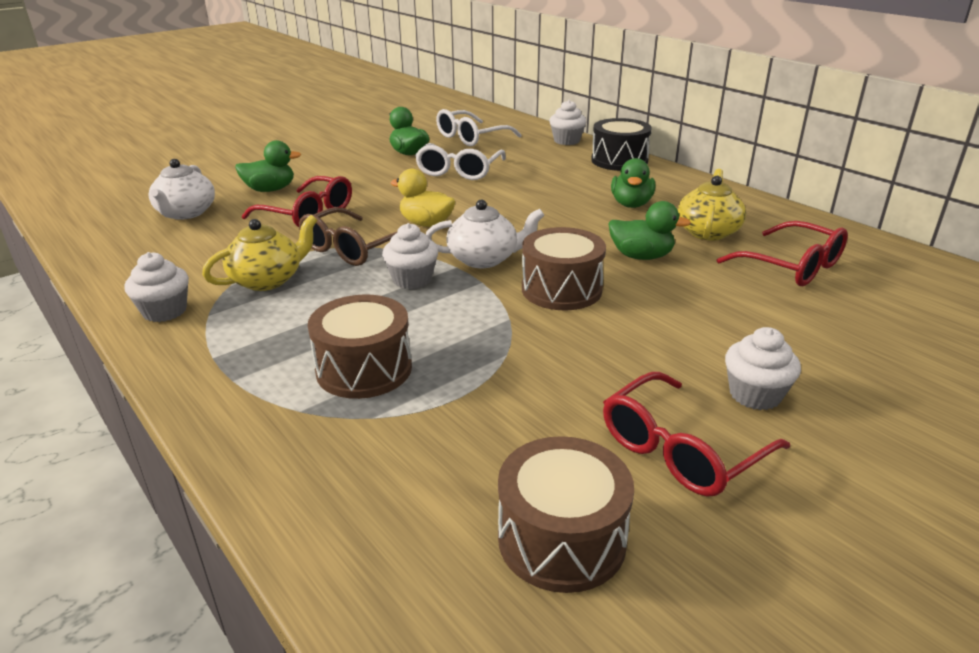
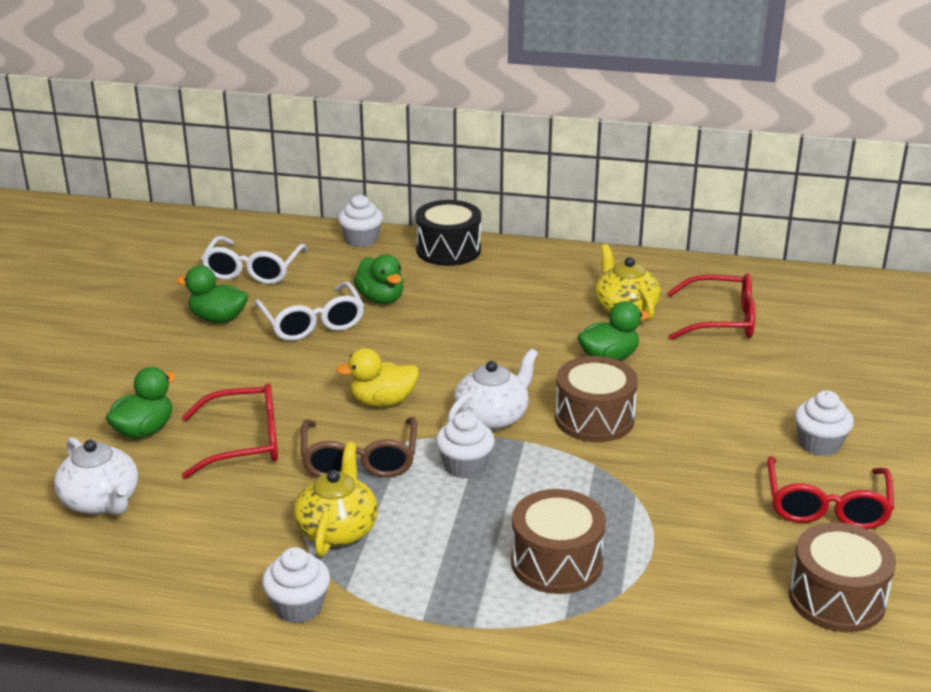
camera: 40 degrees left, 0 degrees up
green duck [611,158,655,208] -> green duck moved to [354,254,404,304]

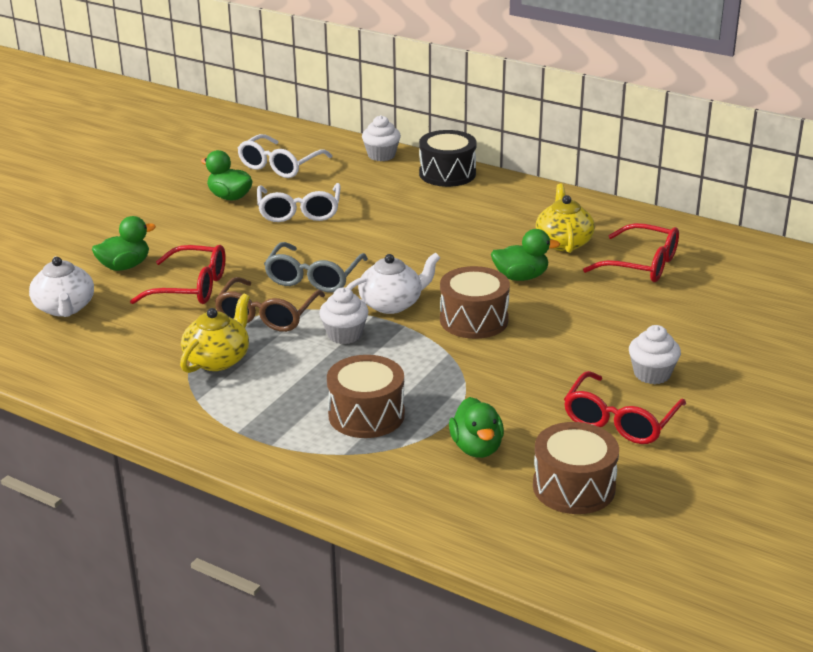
camera: 20 degrees right, 0 degrees up
white cupcake [262,547,330,624] -> none
yellow duck [336,348,419,407] -> grey glasses [264,242,368,293]
green duck [354,254,404,304] -> green duck moved to [449,397,504,458]

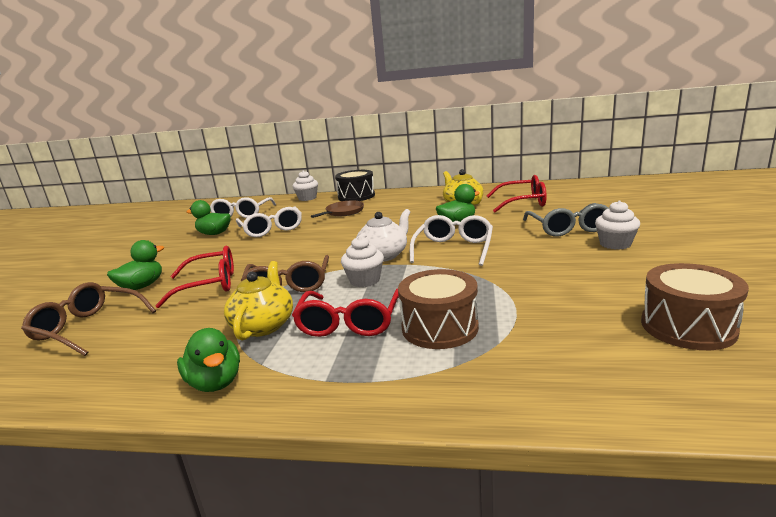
camera: 20 degrees left, 10 degrees down
white teapot [29,256,94,317] -> brown glasses [21,282,156,356]
grey glasses [264,242,368,293] -> grey glasses moved to [523,203,609,236]
brown drum [440,266,510,339] -> white glasses [410,215,493,266]
green duck [449,397,504,458] -> green duck moved to [177,328,240,392]
red glasses [564,371,686,444] -> red glasses moved to [292,288,399,337]
none -> brown pan [311,200,364,218]

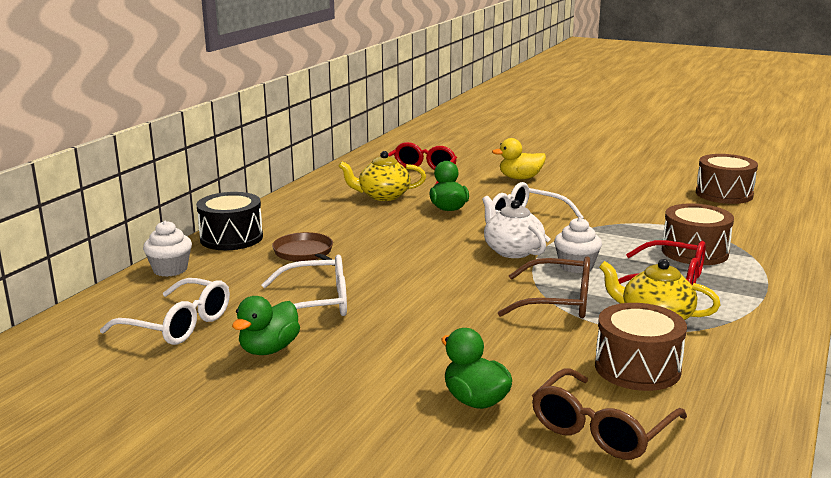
camera: 75 degrees left, 0 degrees up
red glasses [155,246,234,308] -> none
green duck [177,328,240,392] -> none
grey glasses [523,203,609,236] -> yellow duck [492,138,546,180]
white cupcake [595,201,640,250] -> none
none -> brown drum [595,303,687,391]

